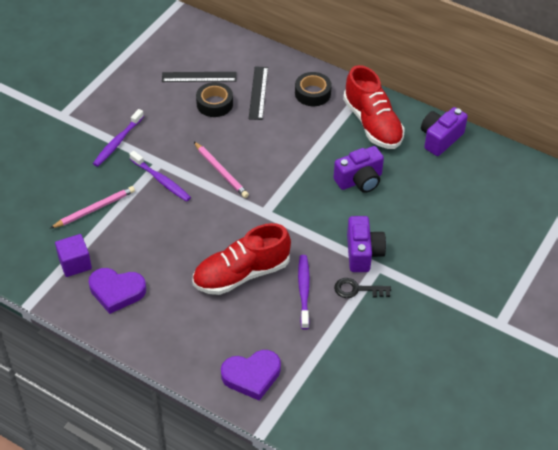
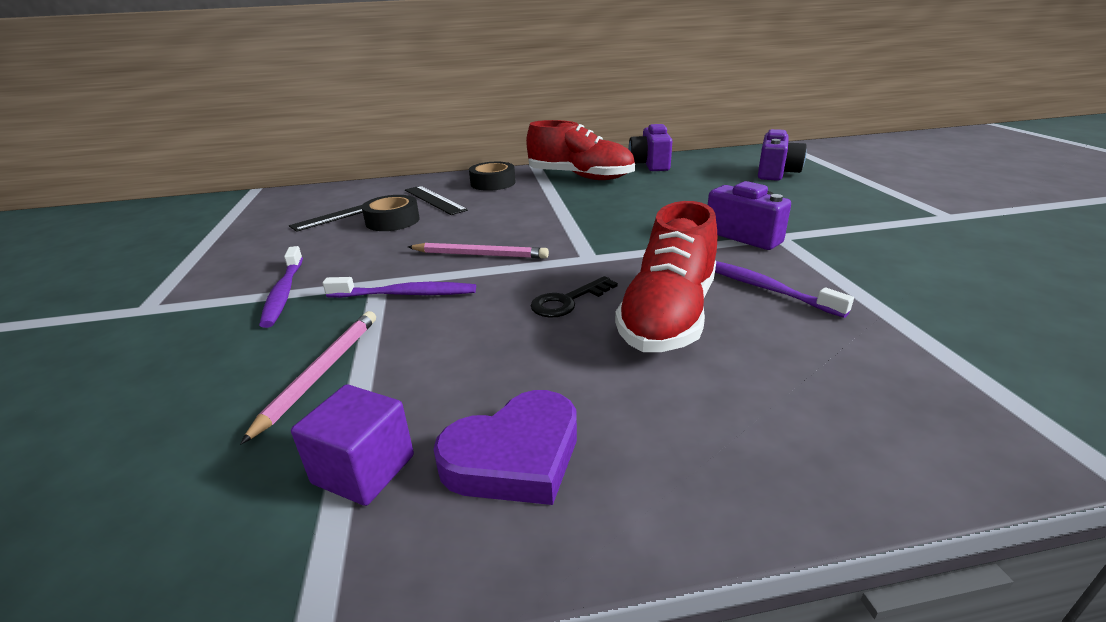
camera: 40 degrees left, 20 degrees down
purple heart [221,350,281,401] -> none
purple camera [333,146,384,193] -> purple camera moved to [758,129,807,181]
black key [334,278,391,298] -> black key moved to [531,276,618,317]

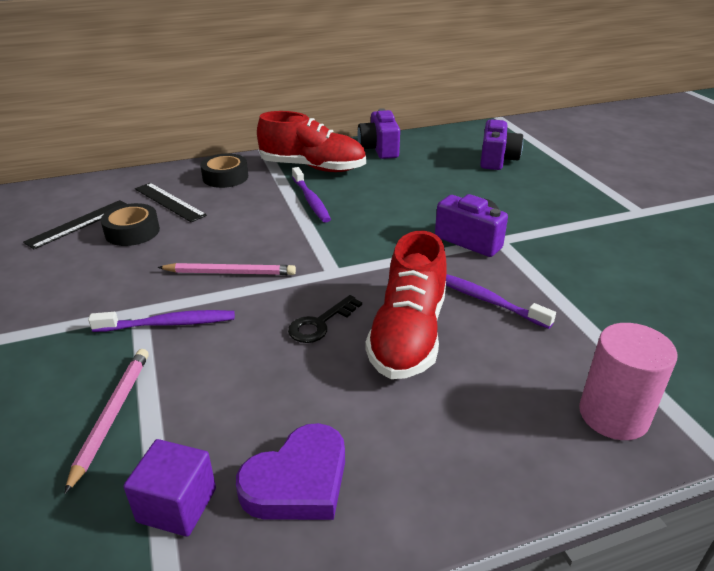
camera: 10 degrees left, 5 degrees up
purple toothbrush [259,246,303,328] -> purple toothbrush moved to [292,167,331,223]
none -> pink cylinder [579,323,678,440]

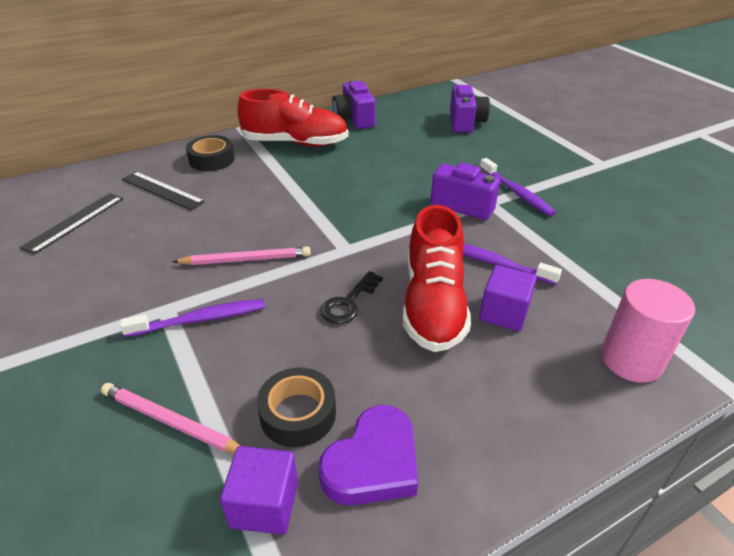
camera: 10 degrees left, 5 degrees up
pink pencil [65,349,149,494] -> pink pencil turned 60 degrees counterclockwise [101,383,240,454]
black tape [101,203,160,246] -> black tape moved to [257,367,336,447]
purple toothbrush [292,167,331,223] -> purple toothbrush moved to [480,158,556,216]
none -> purple cube [479,265,537,331]

